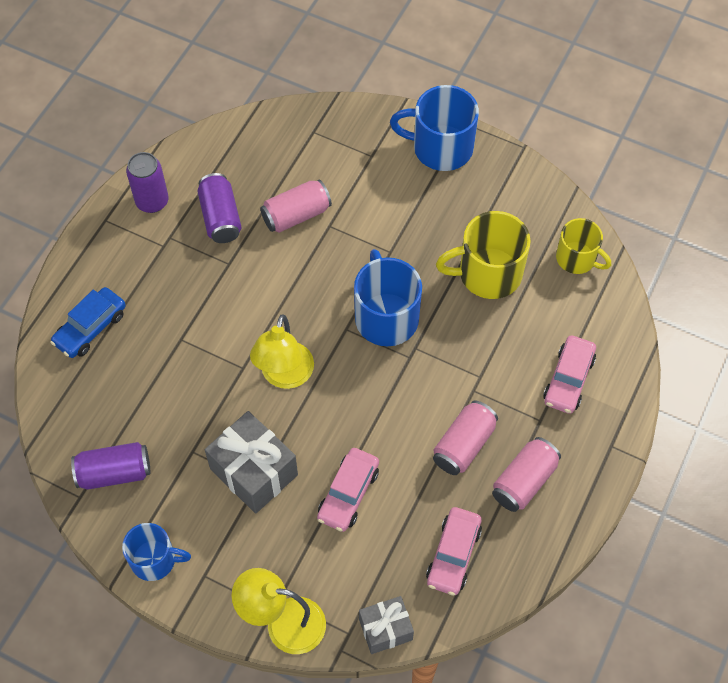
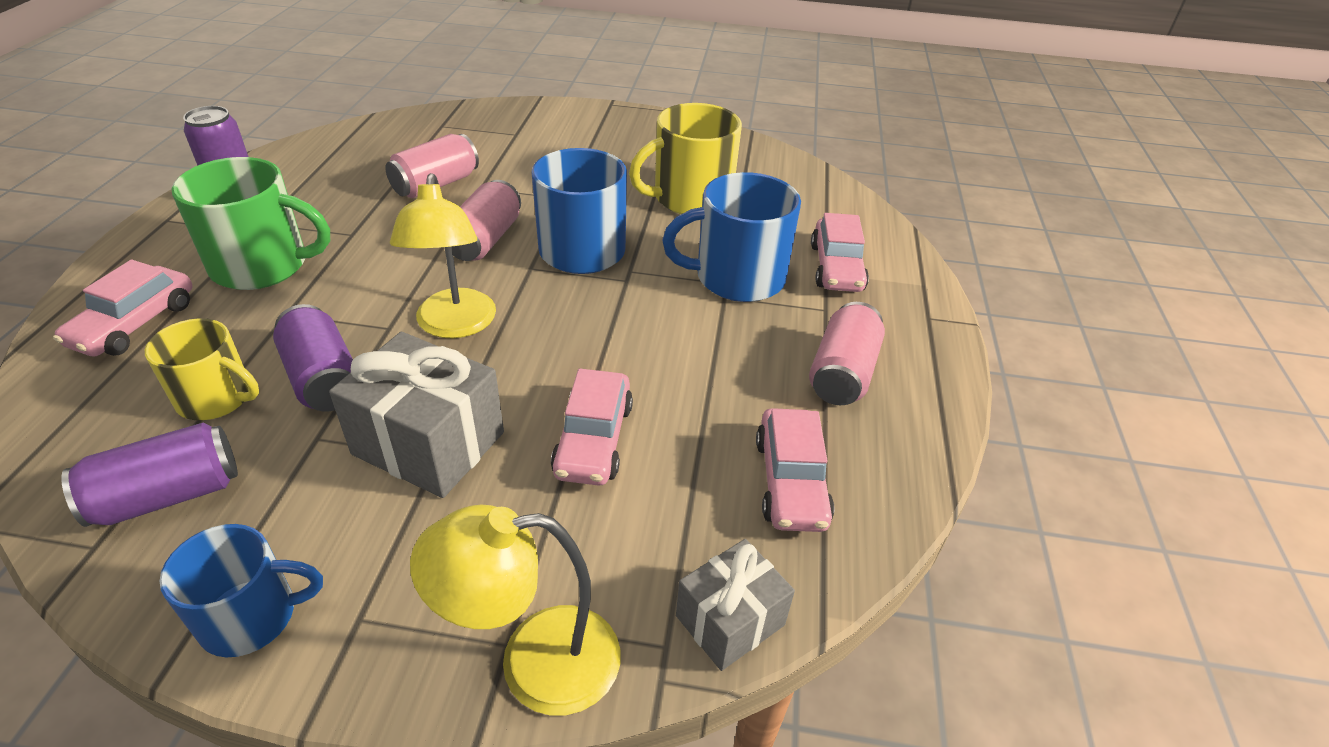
camera: 20 degrees left, 20 degrees down
blue car [50,287,126,358] -> pink car [53,260,192,356]
purple can [197,173,242,243] -> purple can moved to [273,304,353,411]
blue mug [390,85,479,171] -> blue mug moved to [662,172,801,302]
pink can [433,400,498,475] -> pink can moved to [452,180,521,261]
yellow mug [556,218,611,274] -> yellow mug moved to [145,318,259,420]
none -> green mug [171,157,330,290]

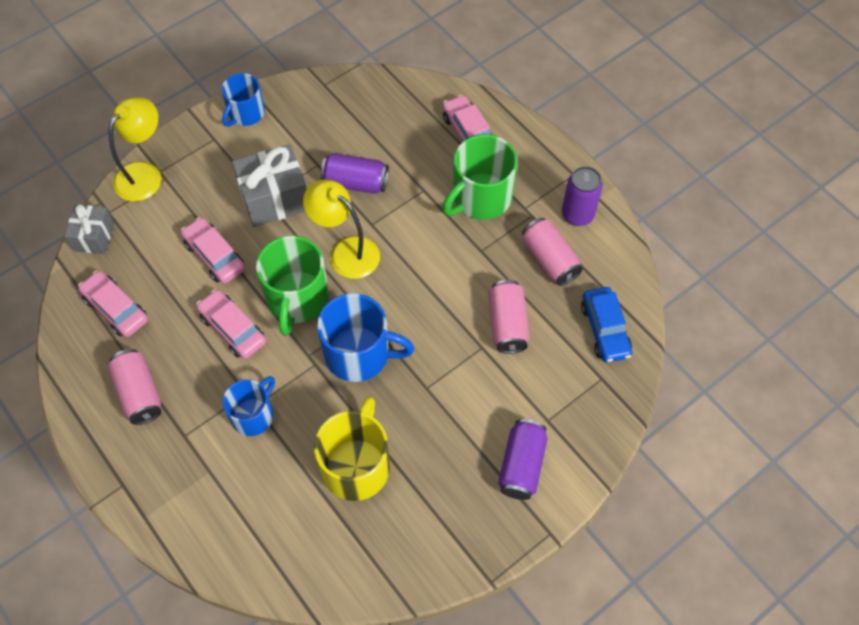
camera: 135 degrees right, 20 degrees up
purple can [61,423,238,527] -> purple can moved to [498,419,548,500]
yellow mug [145,318,259,420] -> none
pink can [452,180,521,261] -> pink can moved to [522,218,582,286]
blue mug [662,172,801,302] -> blue mug [223,376,275,436], size x0.64
pink car [811,213,869,292] -> pink car moved to [196,289,266,359]
none -> green mug [256,236,329,336]
none -> blue car [581,287,632,363]

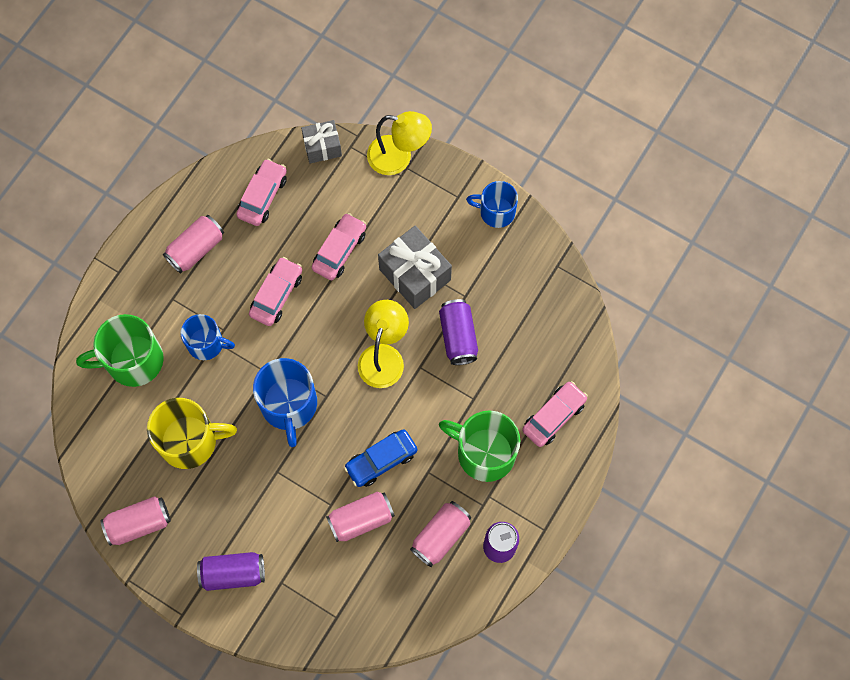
camera: 70 degrees right, 10 degrees up
green mug [256,236,329,336] -> green mug moved to [76,314,164,387]
blue car [581,287,632,363] -> blue car moved to [344,429,417,487]
none -> pink can [100,496,171,546]

